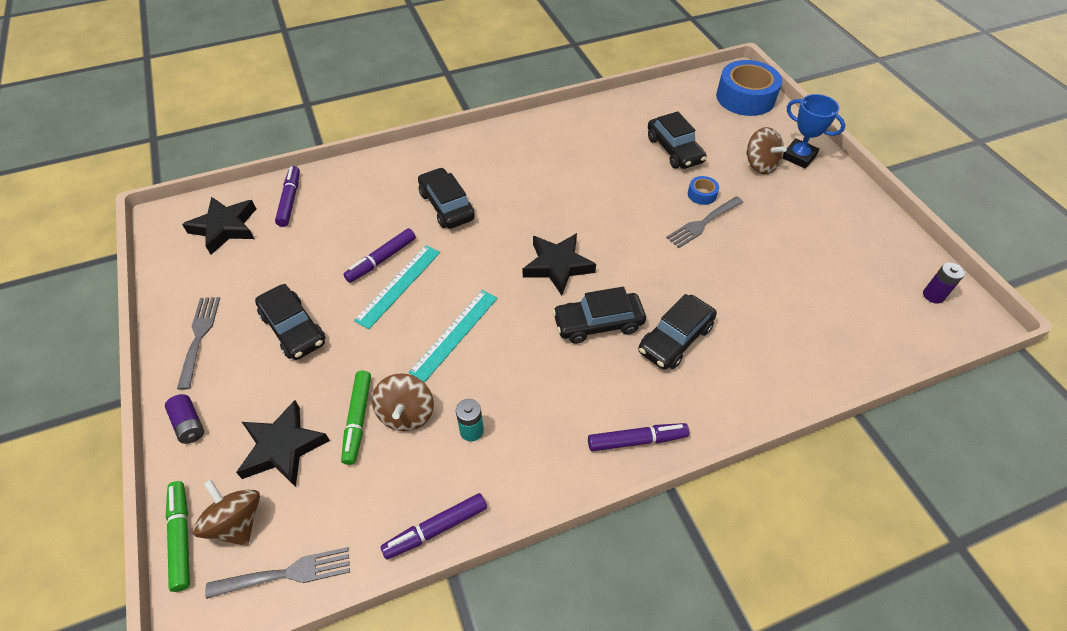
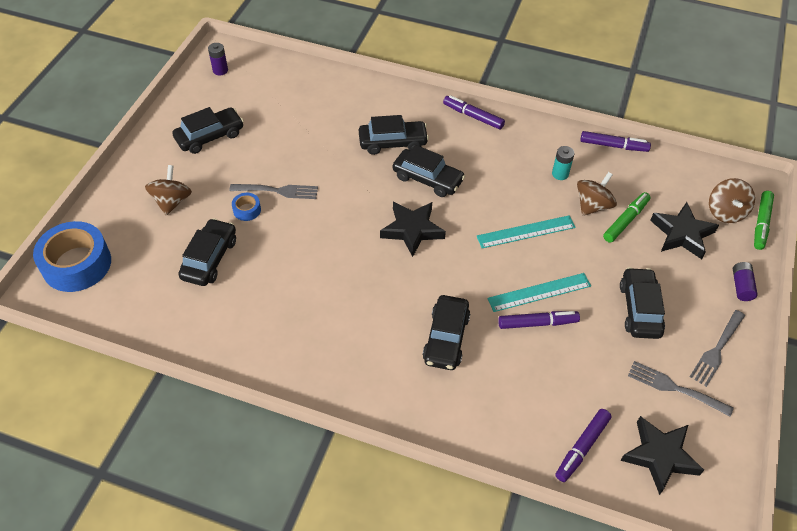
camera: 140 degrees left, 0 degrees up
grey fork [205,547,350,599] -> grey fork moved to [628,361,734,417]
blue trophy [783,94,845,169] -> none
none -> black car [172,107,244,154]

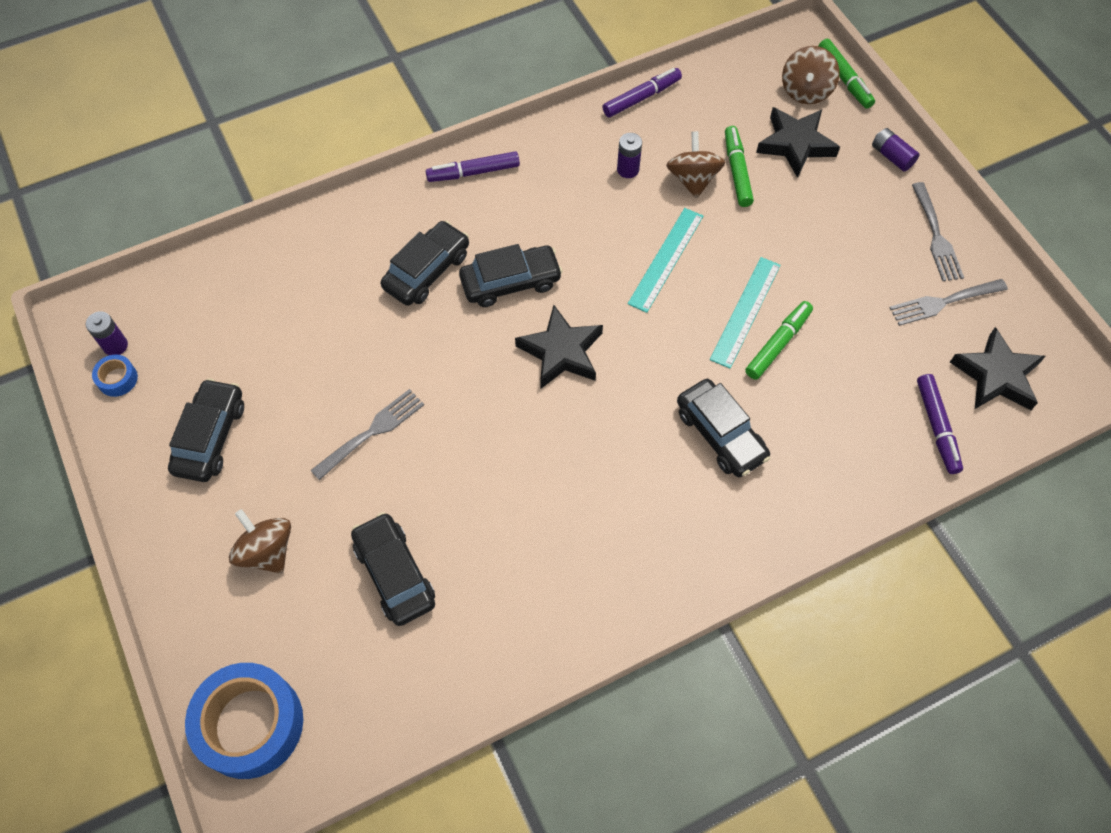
camera: 45 degrees left, 10 degrees up
blue tape [232,193,261,221] -> blue tape moved to [92,355,138,397]
purple marker [498,311,580,329] -> green marker [745,301,813,380]
turquoise battery [552,146,574,180] -> purple battery [617,133,642,178]
black car [620,267,665,339] -> none
brown spinning top [709,178,755,223] -> brown spinning top turned 60 degrees clockwise [782,46,840,104]

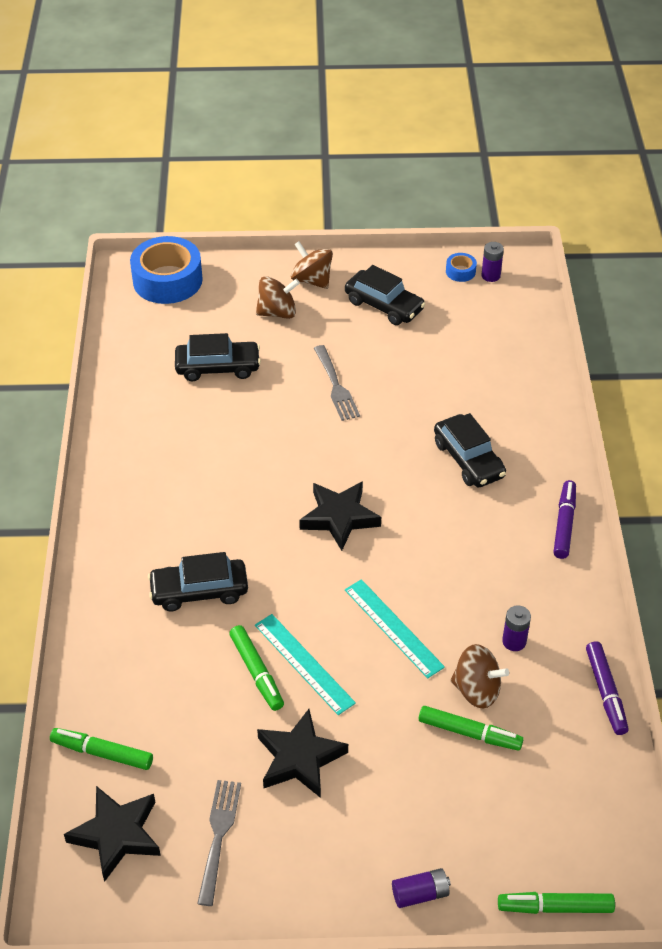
camera: 115 degrees right, 15 degrees down
black car [459,244,563,307] -> none
black star [756,107,840,178] -> black star moved to [257,709,348,798]
brown spinning top [782,46,840,104] -> brown spinning top moved to [291,241,333,289]
grey fork [912,182,964,281] -> none
purple marker [917,374,963,474] -> green marker [50,728,153,770]

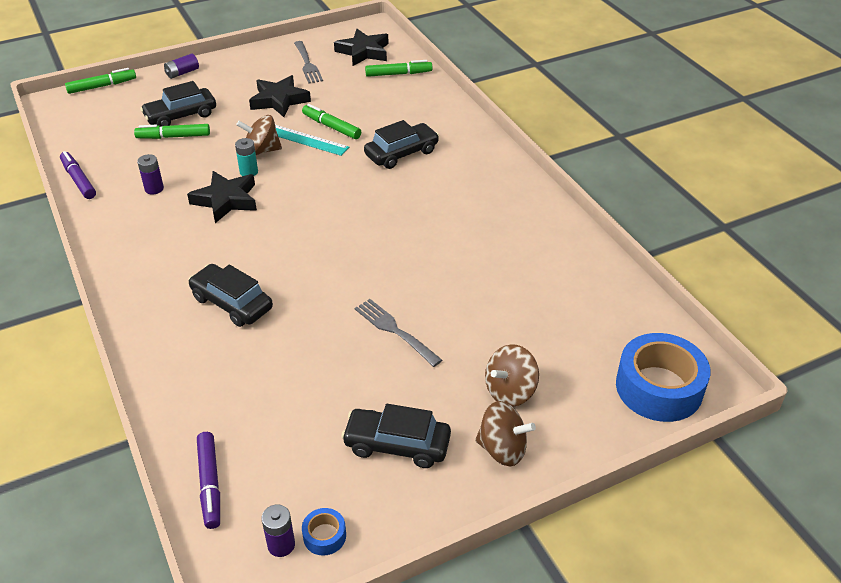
camera: 155 degrees right, 5 degrees down
black car [175,333,261,381] -> black car moved to [140,81,216,127]
black star [299,481,381,551] -> black star moved to [187,171,257,223]
turquoise ruler [345,579,445,678] -> turquoise battery [235,138,258,176]
brown spinning top [450,644,509,709] -> brown spinning top moved to [236,115,282,155]
purple marker [553,480,576,559] -> purple marker moved to [197,432,220,529]

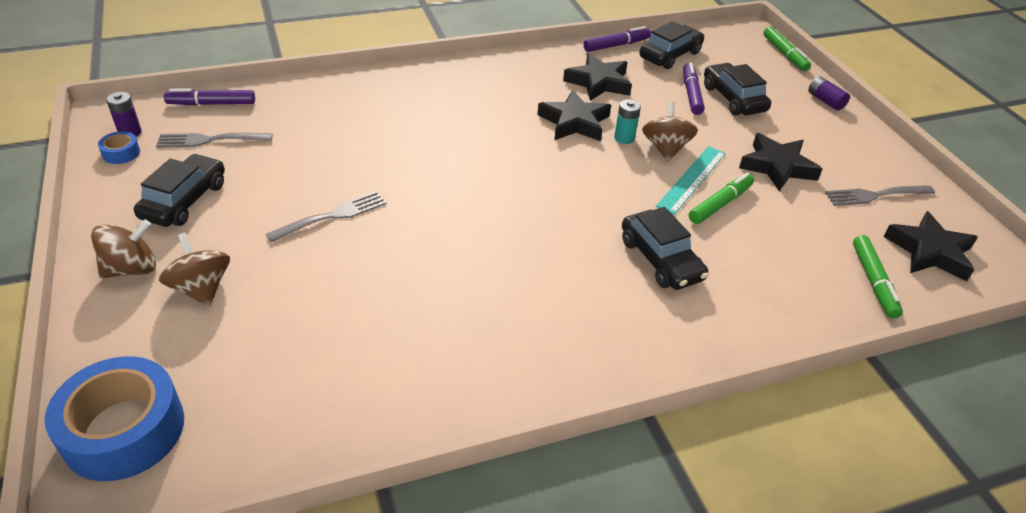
camera: 95 degrees right, 0 degrees up
green marker [134,124,210,139] -> purple marker [683,62,705,115]
purple battery [137,154,164,194] -> black star [563,53,632,101]
black car [188,264,273,327] -> black car moved to [640,21,704,69]
brown spinning top [475,401,536,466] -> brown spinning top turned 150 degrees counterclockwise [91,219,156,278]
none -> grey fork [156,133,273,147]

